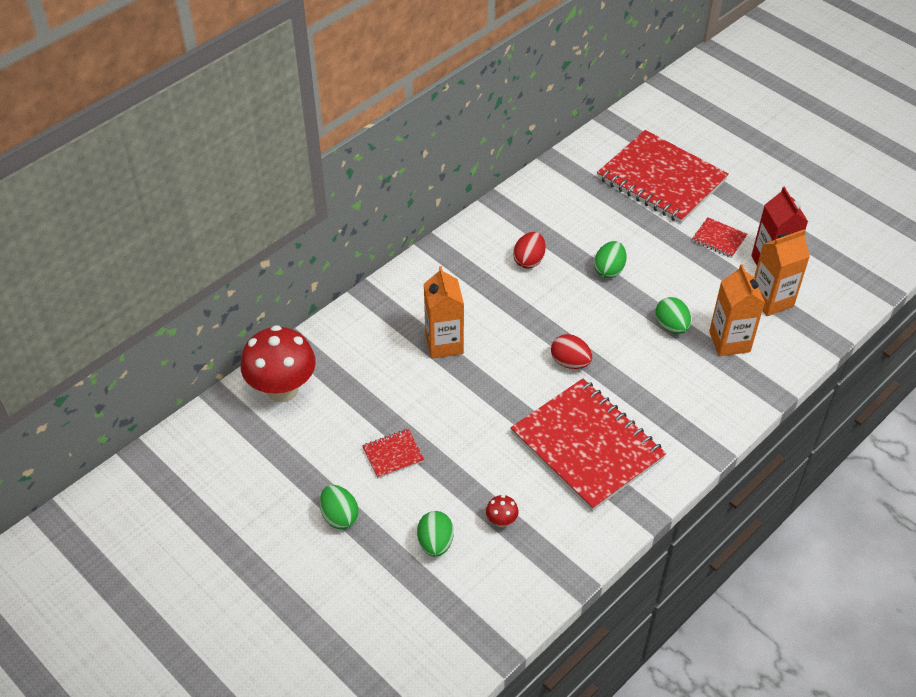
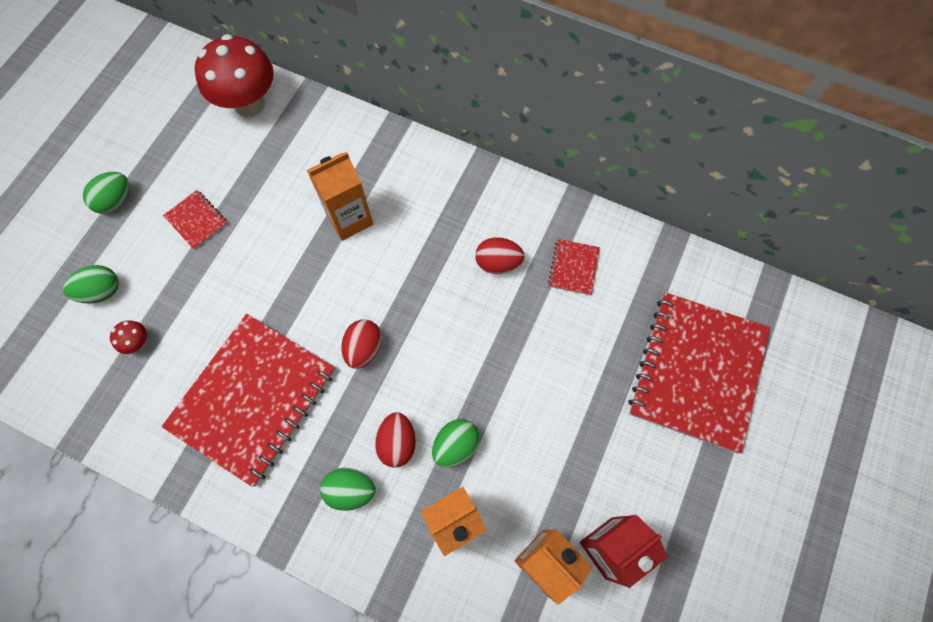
camera: 70 degrees right, 20 degrees up
green egg [594,241,626,278] -> green egg moved to [320,468,376,511]
red notebook [692,217,747,258] -> red notebook moved to [548,239,600,295]
none -> red egg [375,412,416,468]

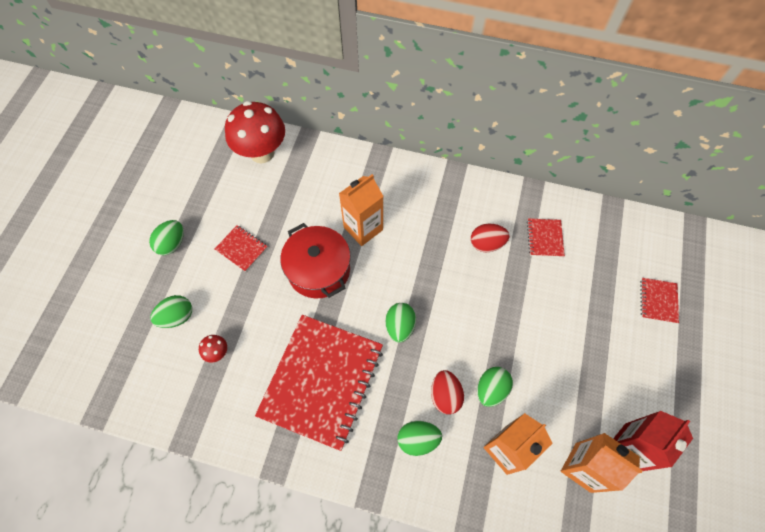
camera: 10 degrees left, 5 degrees down
red egg [342,319,382,369] -> green egg [386,303,416,343]
red notebook [628,292,770,453] -> red notebook [640,278,679,324], size x0.41
none -> red pot [280,223,351,299]

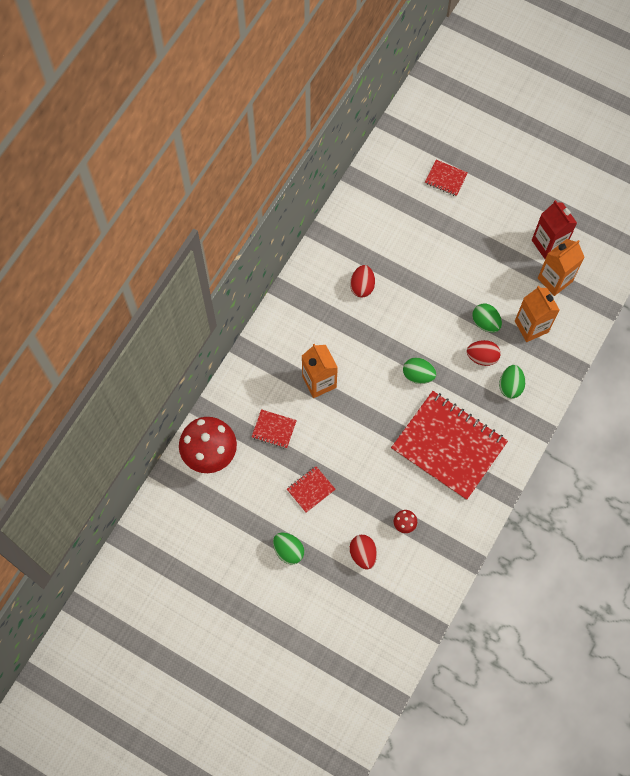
camera: 75 degrees left, 5 degrees up
green egg [150,295,192,328] -> red egg [350,535,377,570]
red pot [280,223,351,299] -> none
red notebook [527,218,565,257] -> red notebook moved to [252,409,297,448]

